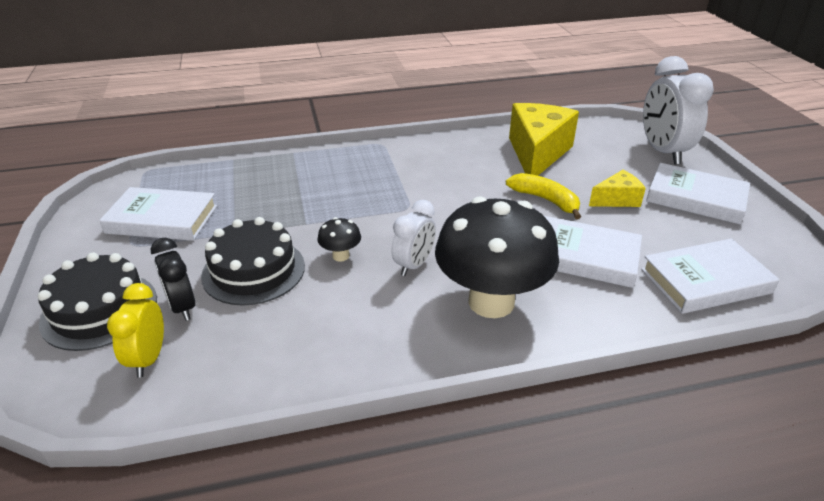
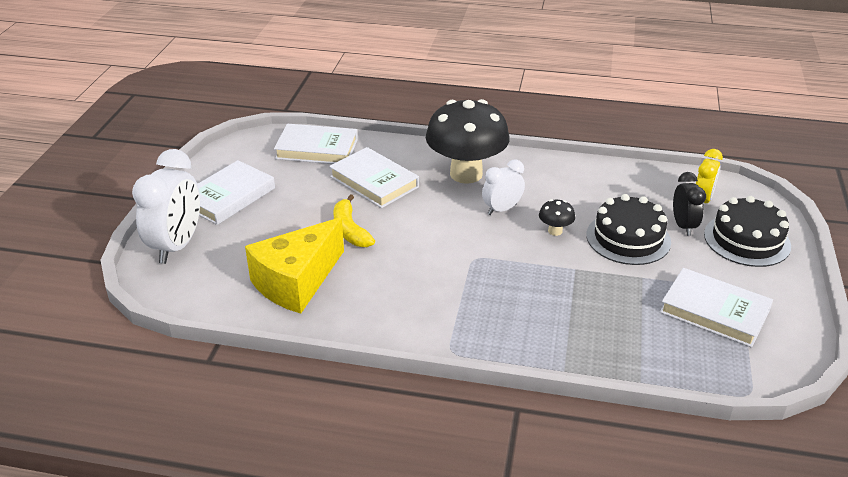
camera: 155 degrees left, 0 degrees up
yellow cheese [589,170,646,207] -> none
white book [646,163,750,224] -> white book turned 75 degrees clockwise [198,160,275,225]

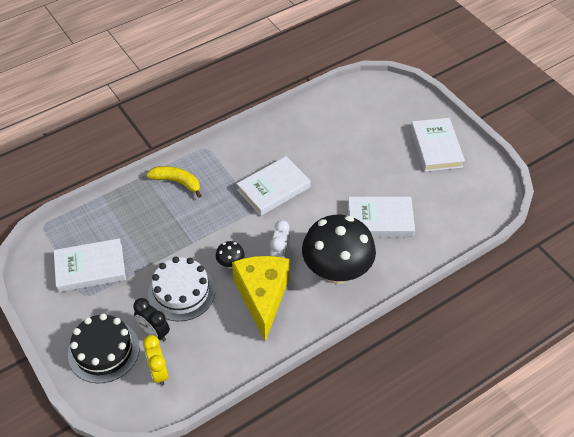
camera: 135 degrees right, 15 degrees up
white clock [132,149,200,264] -> none
yellow cheese [245,217,344,314] -> yellow cheese moved to [232,256,290,341]
white book [274,124,358,164] -> white book moved to [237,156,311,216]
yellow banana [334,194,375,247] -> yellow banana moved to [146,166,202,198]
black cake [586,194,671,265] -> white cake [148,257,215,321]

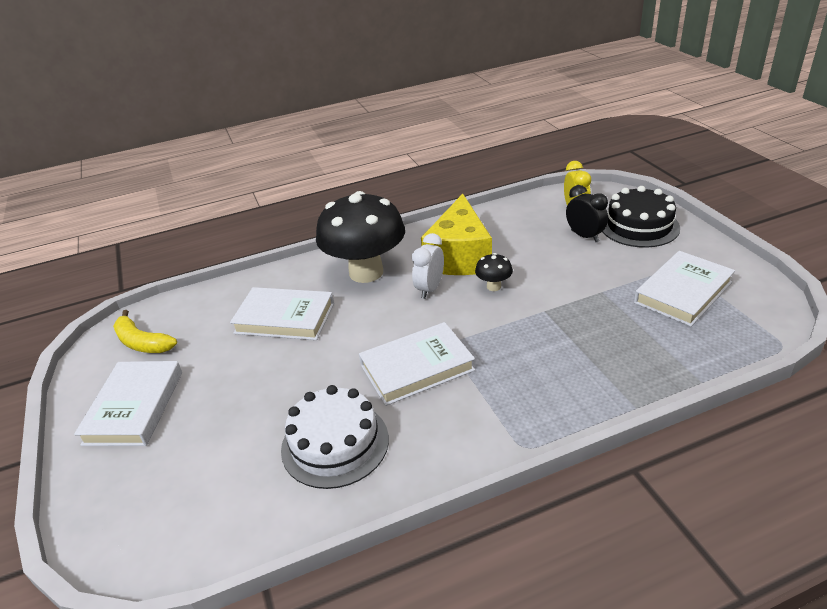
camera: 165 degrees left, 15 degrees down
white book [54,238,126,292] -> white book turned 45 degrees counterclockwise [634,251,735,327]
yellow banana [146,166,202,198] -> yellow banana moved to [113,310,177,353]
white cake [148,257,215,321] -> white cake moved to [281,385,389,489]

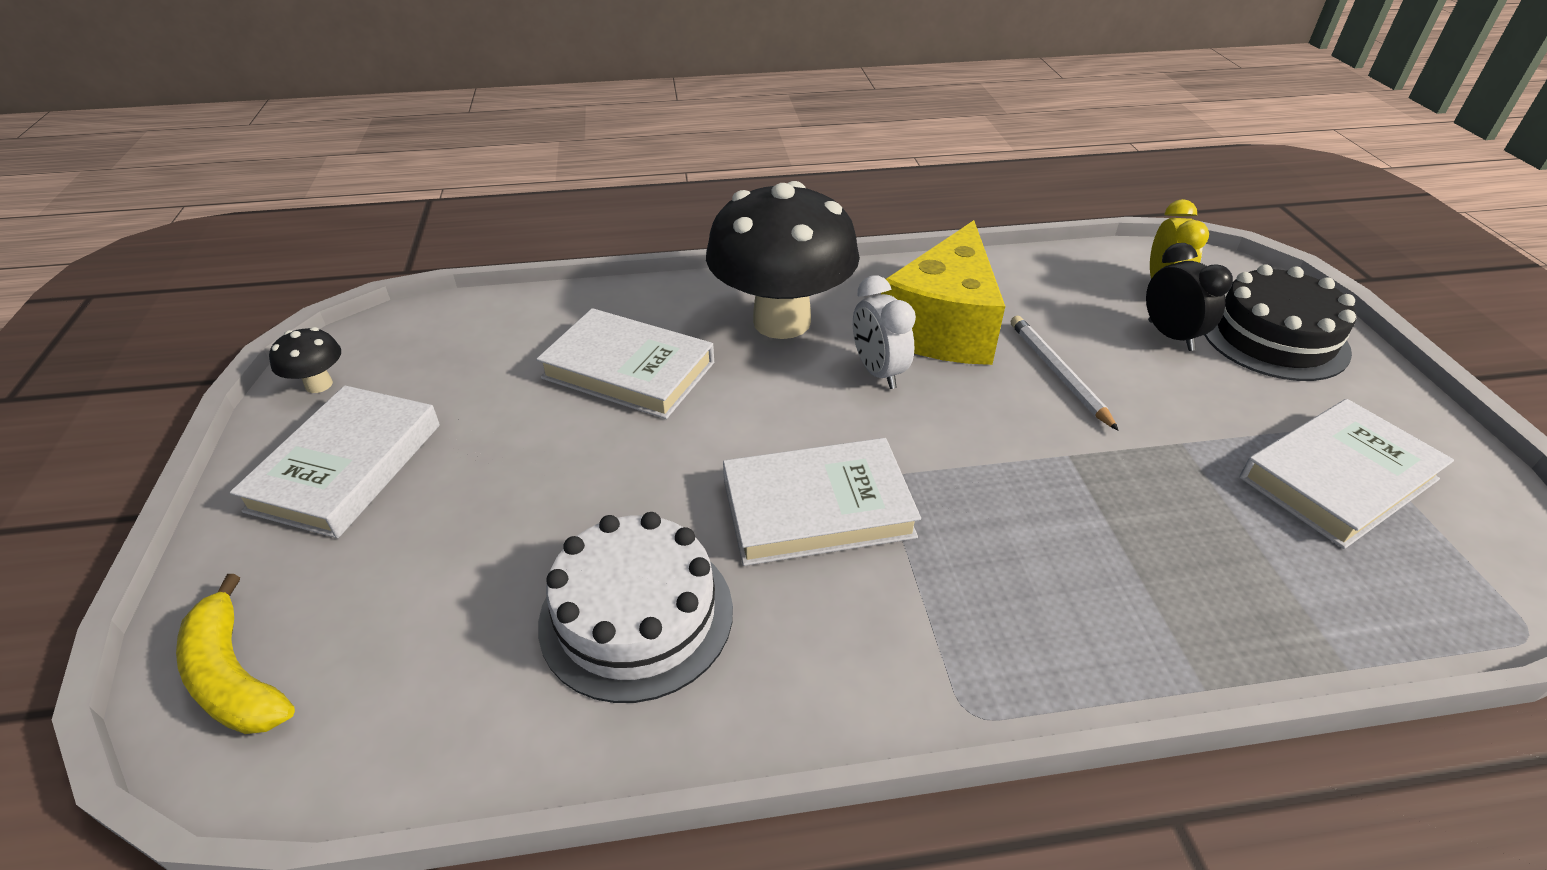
camera: 10 degrees right, 5 degrees up
yellow banana [113,310,177,353] -> yellow banana moved to [176,574,295,734]
white clock [412,233,444,299] -> white clock turned 60 degrees counterclockwise [853,276,916,389]
black mushroom [475,253,513,291] -> black mushroom moved to [269,327,341,393]
none -> white pencil [1011,316,1119,431]

